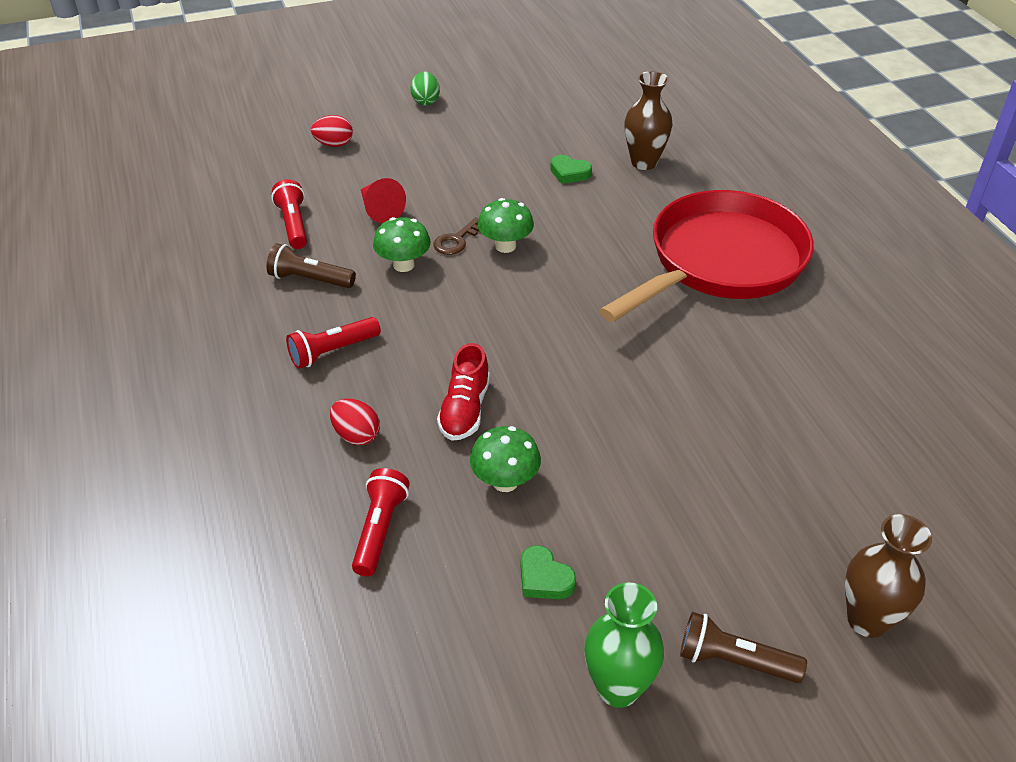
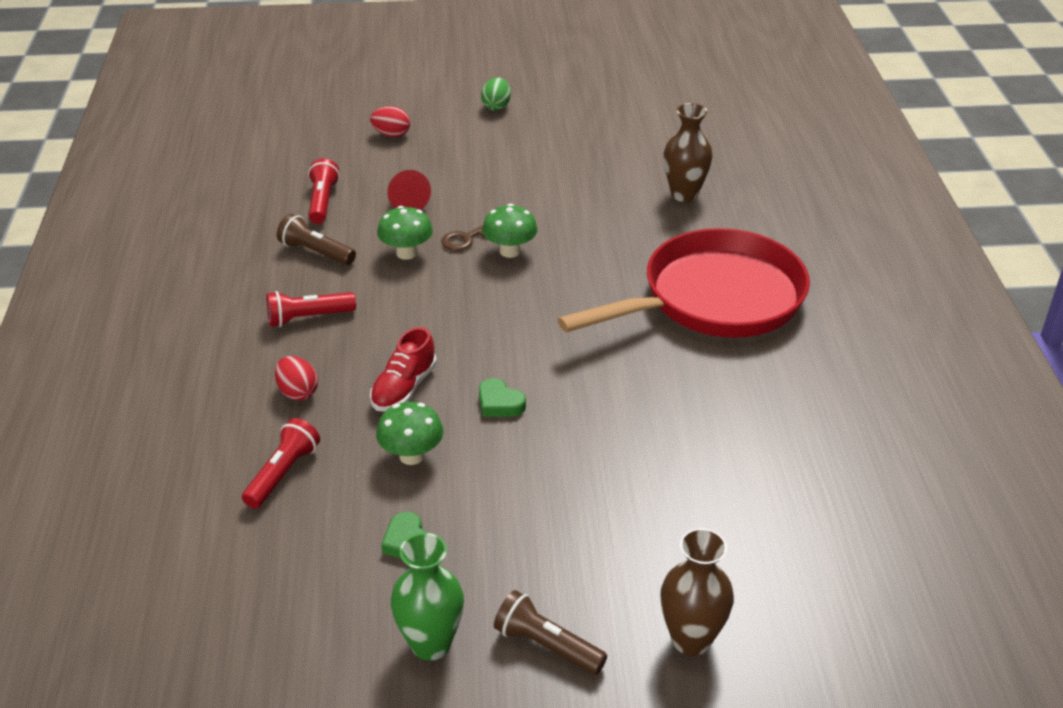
camera: 15 degrees right, 5 degrees down
green heart [550,155,592,184] -> green heart moved to [479,378,526,417]

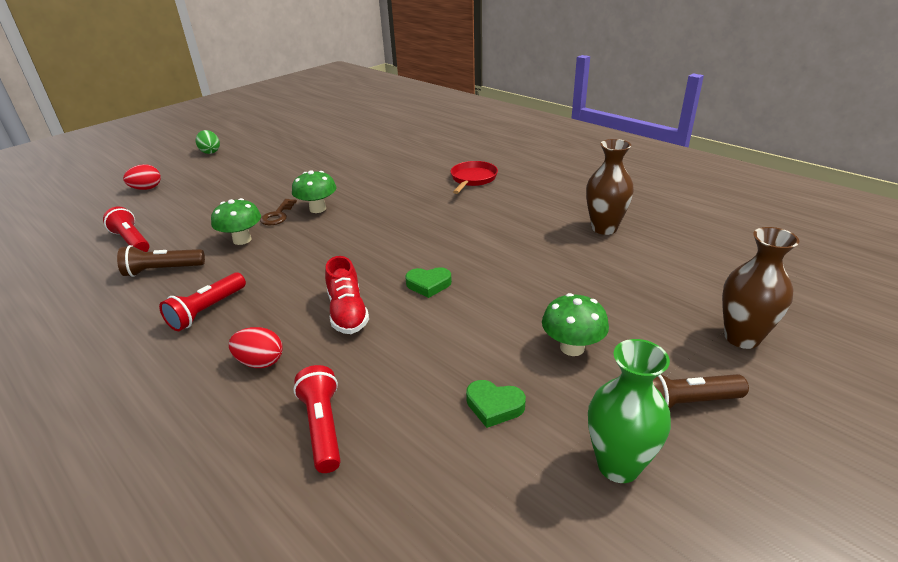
camera: 40 degrees left, 5 degrees down
green mushroom [376,402,444,465] -> green mushroom moved to [542,293,609,356]
red cone [387,170,431,210] -> none
red pan [557,228,810,338] -> red pan [450,161,498,194], size x0.42
brown vase [664,103,713,202] -> brown vase moved to [586,139,634,235]

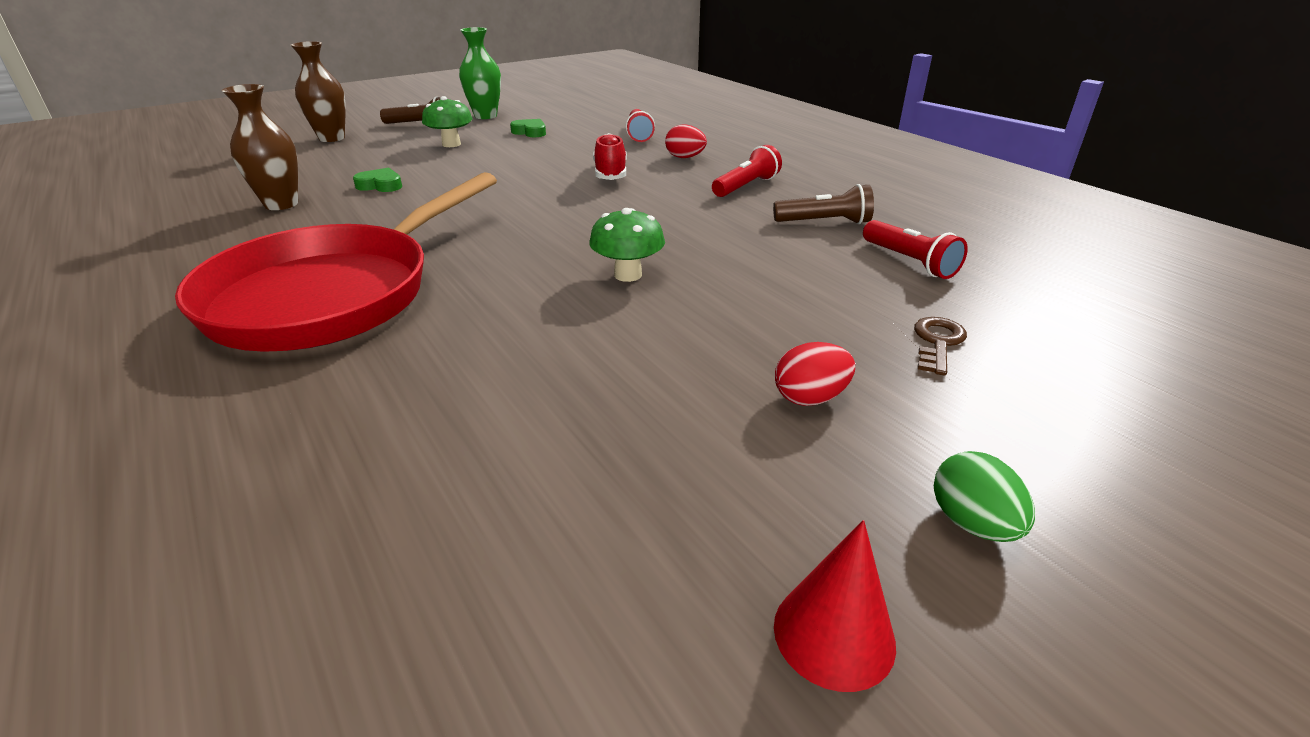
camera: 170 degrees left, 0 degrees up
red egg [123,164,161,190] -> red egg moved to [775,342,855,406]
green mushroom [211,198,261,245] -> none
brown key [260,199,297,225] -> brown key moved to [914,317,967,376]
green heart [405,267,452,298] -> green heart moved to [353,168,402,192]
red pan [450,161,498,194] -> red pan [175,172,497,352], size x2.38
none -> red cone [774,520,896,692]

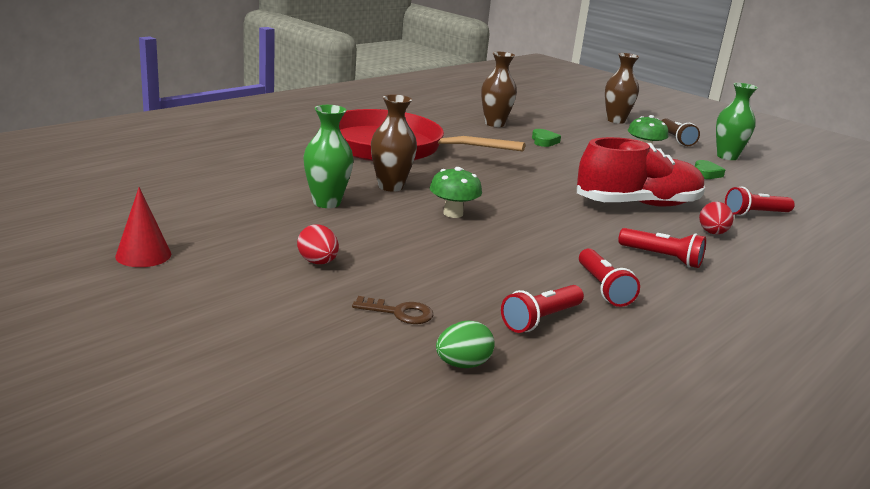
camera: 75 degrees right, 10 degrees down
red shoe [593,133,627,180] -> red shoe [577,137,705,207], size x1.83
brown flashlight [773,184,874,224] -> red flashlight [579,248,640,307]
green egg [934,451,1035,542] -> green egg moved to [436,320,495,368]
none -> green vase [303,105,354,208]
none -> brown vase [371,94,417,192]

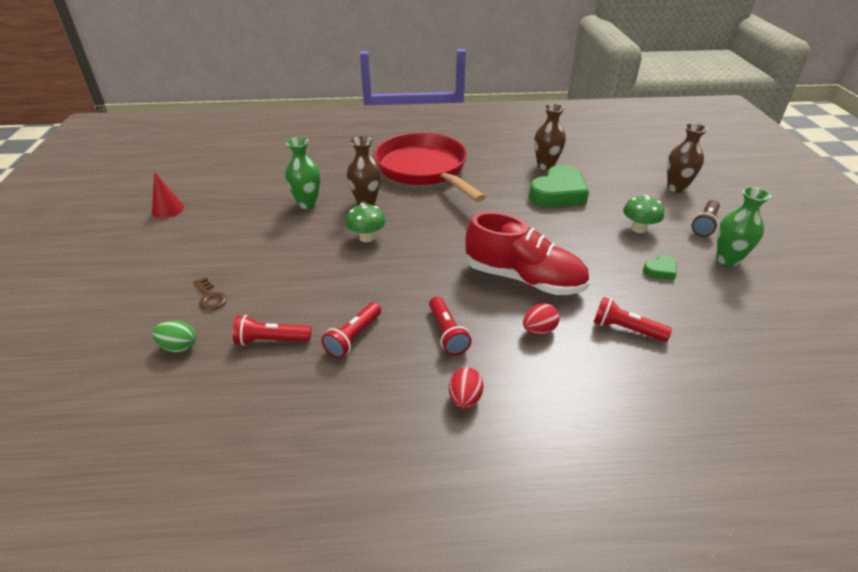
camera: 45 degrees right, 15 degrees up
red egg [297,224,339,264] -> red egg moved to [449,367,484,409]
green heart [532,129,561,147] -> green heart [529,165,589,207], size x2.19

